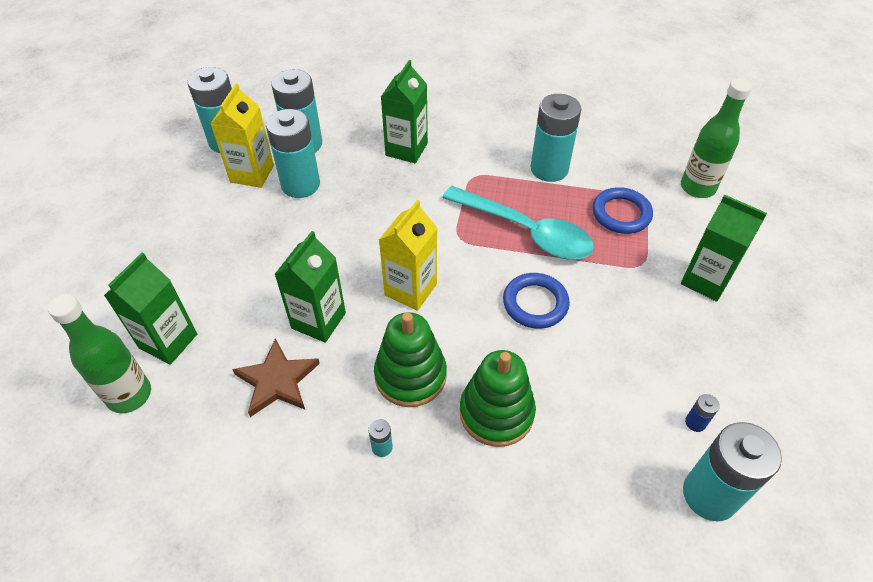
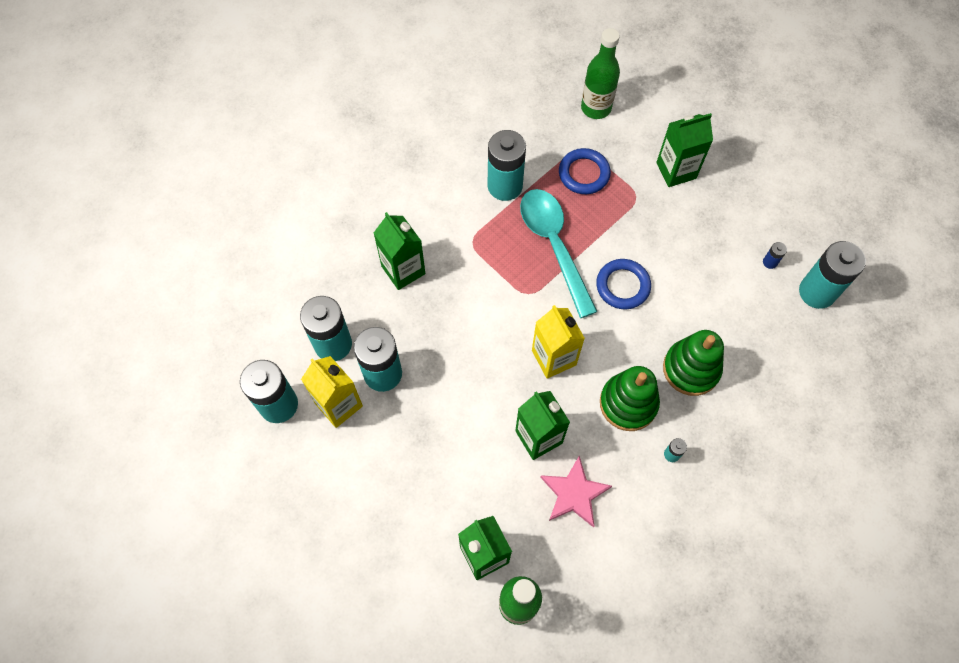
camera: 55 degrees left, 15 degrees up
brown star [232,339,320,417] -> pink star [540,456,612,528]
turquoise spoon [442,186,594,260] -> turquoise spoon turned 90 degrees counterclockwise [520,189,598,318]

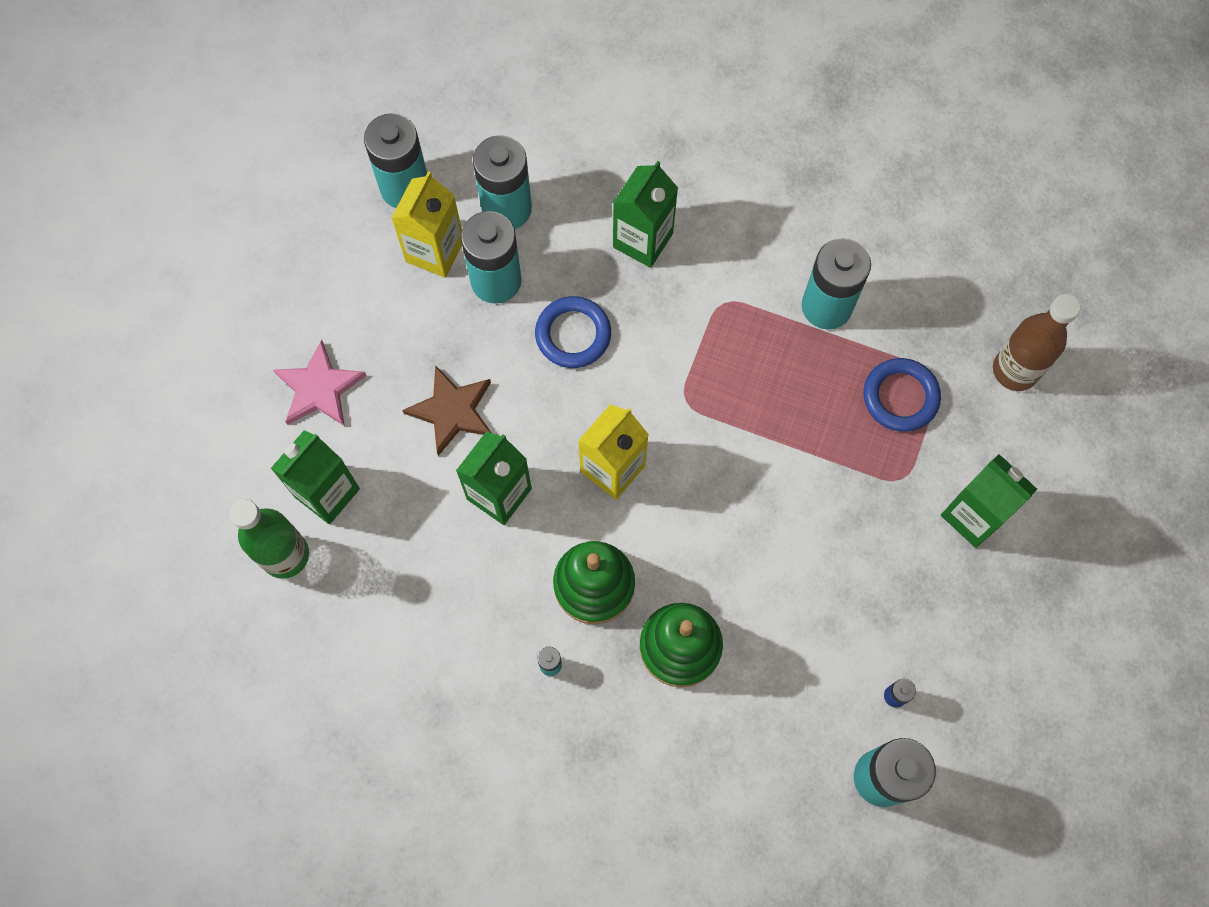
camera: 65 degrees right, 5 degrees up
turquoise spoon [520,189,598,318] -> none
pink star [540,456,612,528] -> pink star moved to [273,340,367,426]
green bottle [581,28,620,119] -> brown bottle [993,294,1081,391]
blue ring [596,259,651,309] -> blue ring moved to [535,296,611,368]
none -> brown star [402,365,491,456]

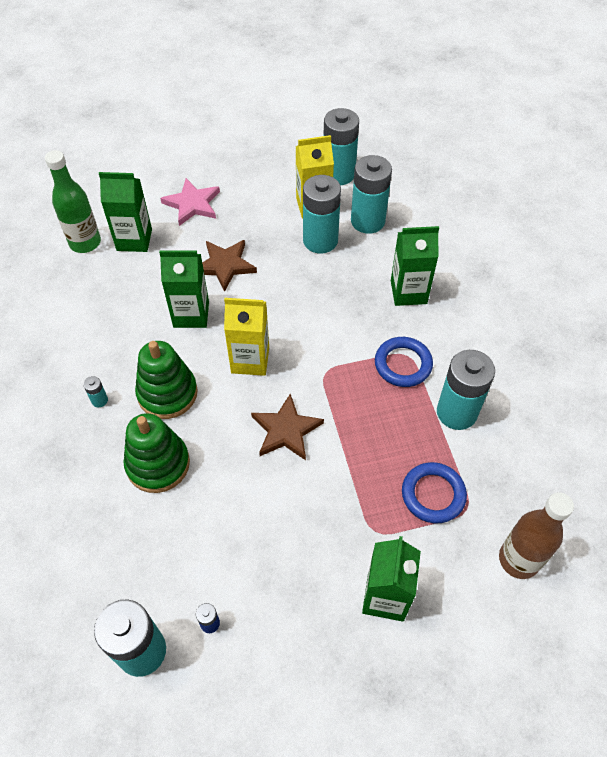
camera: 55 degrees right, 15 degrees down
blue ring [535,296,611,368] -> blue ring moved to [375,337,433,387]
none -> brown star [251,394,324,460]

